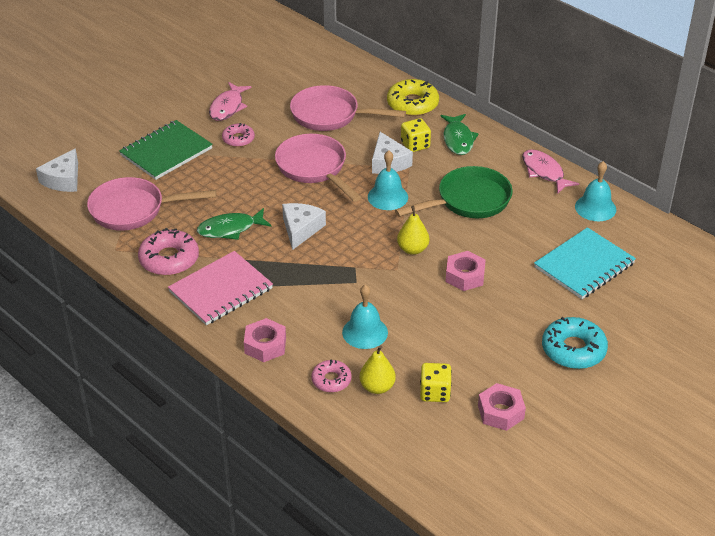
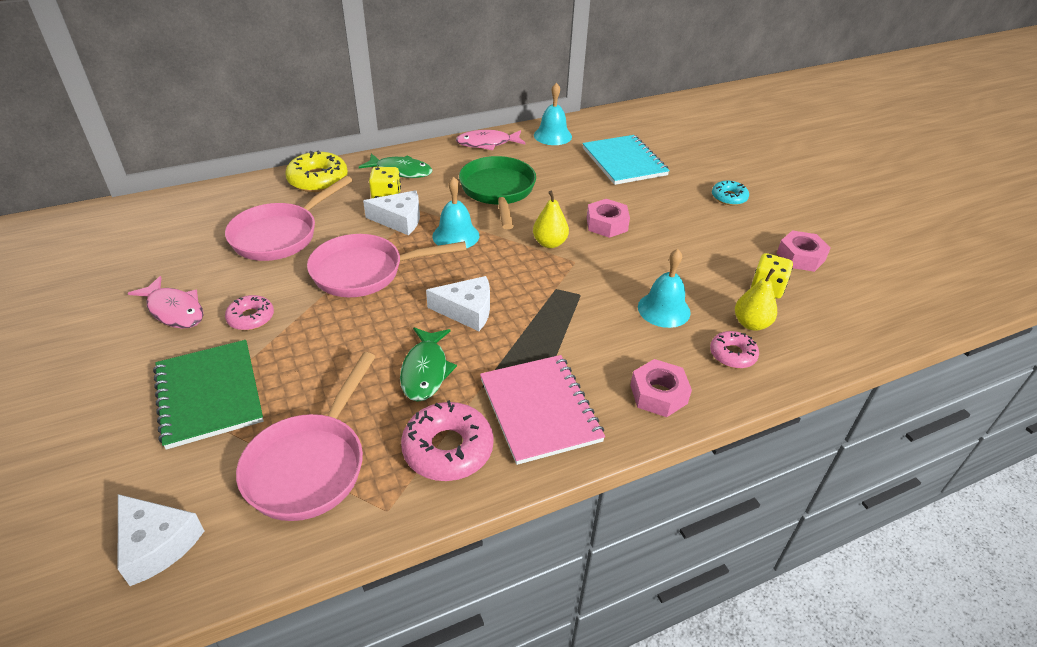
camera: 70 degrees left, 0 degrees up
white cheese [282,203,326,250] -> white cheese turned 150 degrees clockwise [426,276,490,331]
turquoise donut [542,317,608,369] -> turquoise donut [712,181,749,206], size x0.60

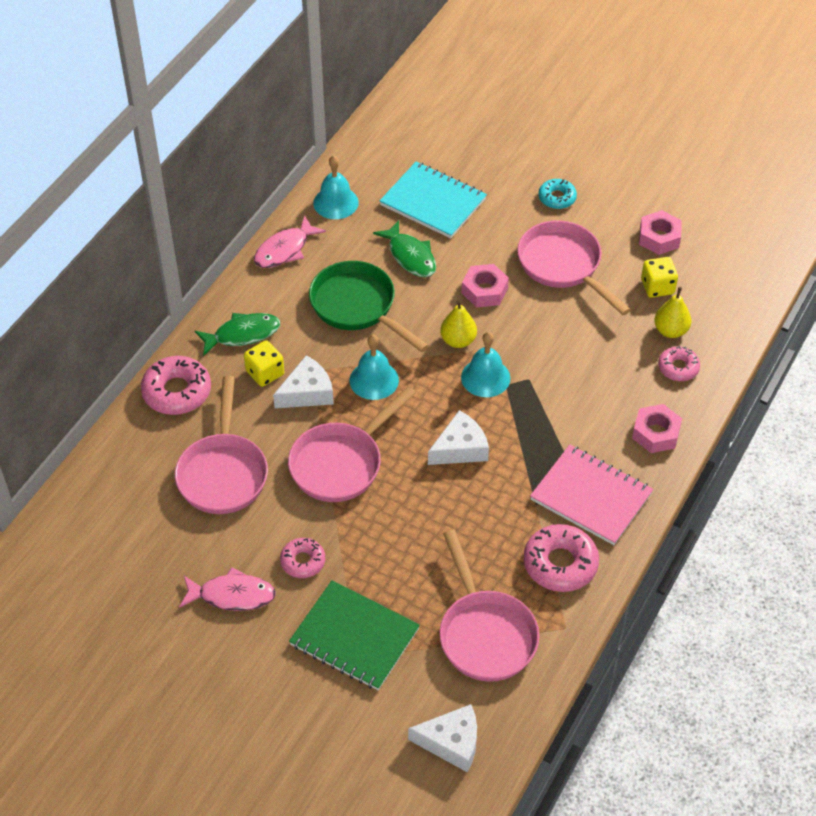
camera: 35 degrees left, 10 degrees up
yellow donut [285,150,348,192] -> pink donut [141,356,211,415]
green fish [400,327,457,402] -> green fish moved to [373,220,436,277]
turquoise bell [638,249,691,328] -> turquoise bell moved to [461,332,510,397]
none -> pink pan [518,221,631,315]

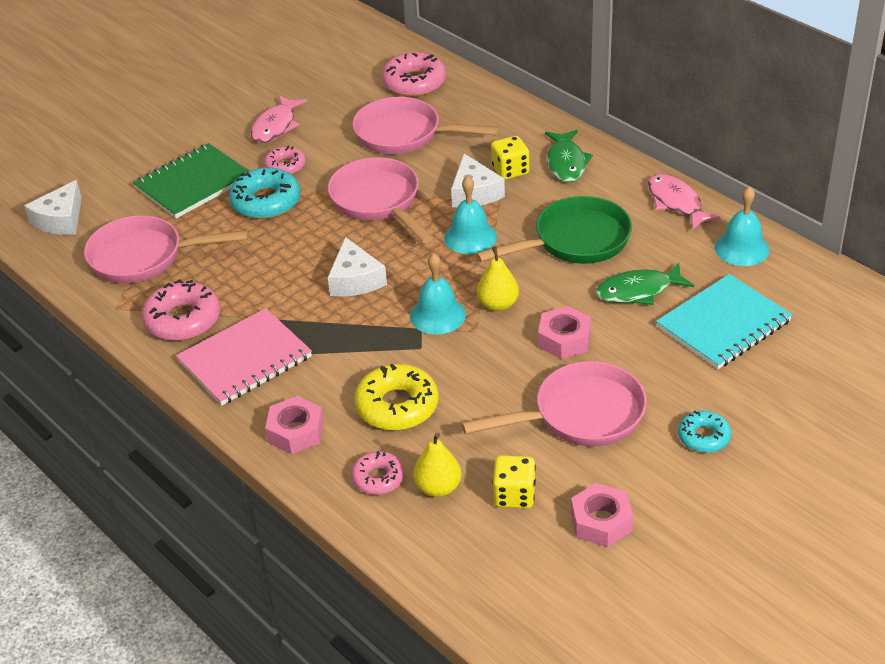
camera: 110 degrees right, 10 degrees down
pink donut [141,356,211,415] -> pink donut moved to [382,52,446,97]
none -> turquoise donut [229,167,301,219]
none -> yellow donut [354,364,439,430]

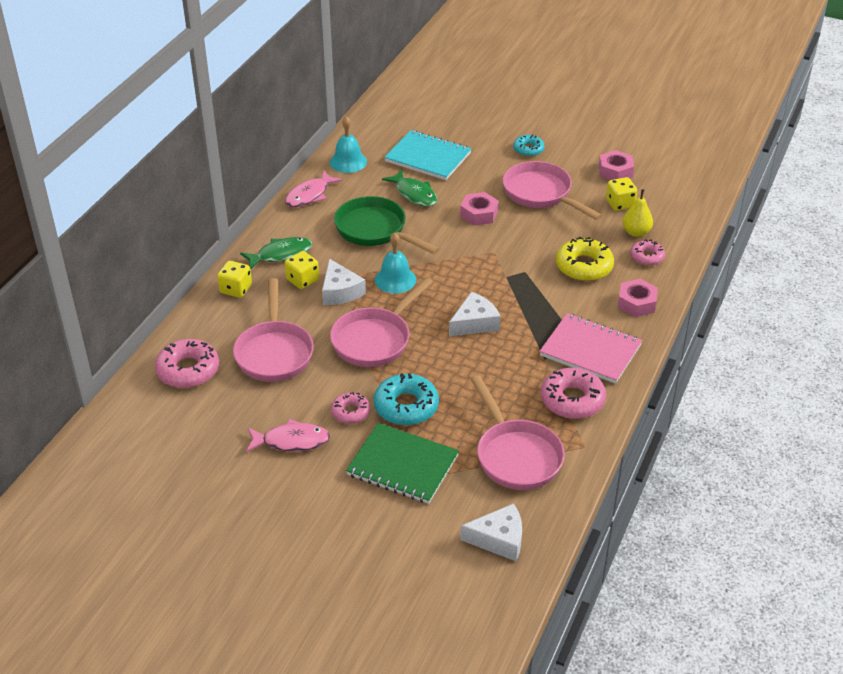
camera: 115 degrees left, 0 degrees up
turquoise bell [410,253,466,335] -> none
white cheese [451,154,505,207] -> white cheese turned 105 degrees clockwise [322,259,366,305]
yellow pear [477,247,519,311] -> none
none -> yellow dice [217,261,252,298]

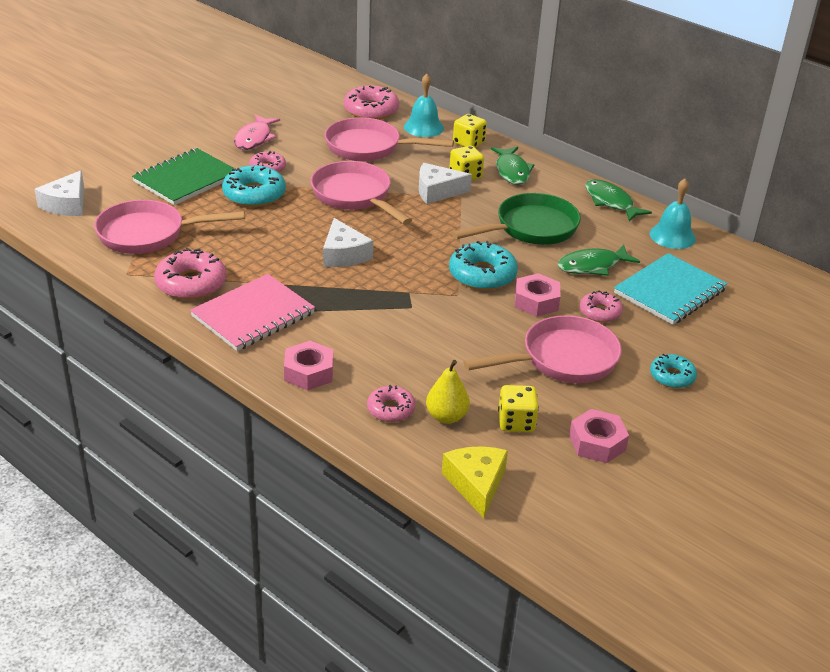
camera: 105 degrees right, 5 degrees down
pink fish [285,171,343,207] -> green fish [585,179,652,222]
turquoise bell [375,232,416,294] -> turquoise bell moved to [404,74,444,137]
yellow donut [556,237,614,281] -> none
none -> yellow cheese [442,446,508,518]
none -> turquoise donut [449,241,518,290]
none -> pink donut [579,290,623,323]

